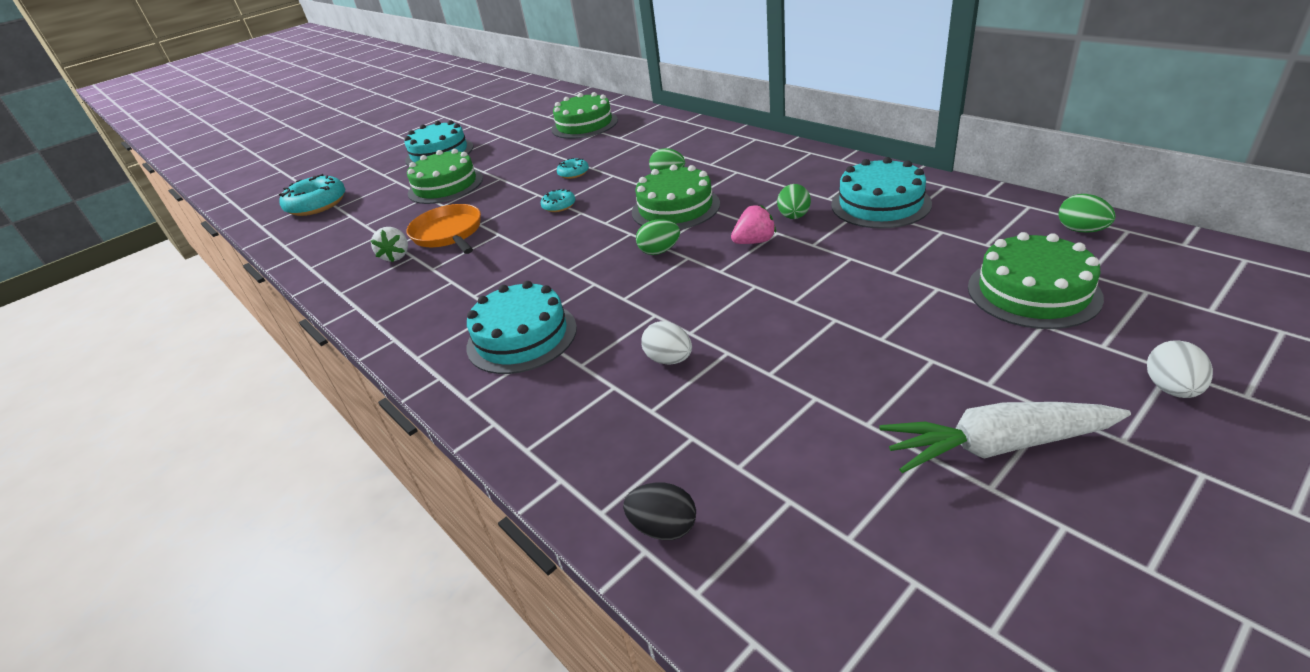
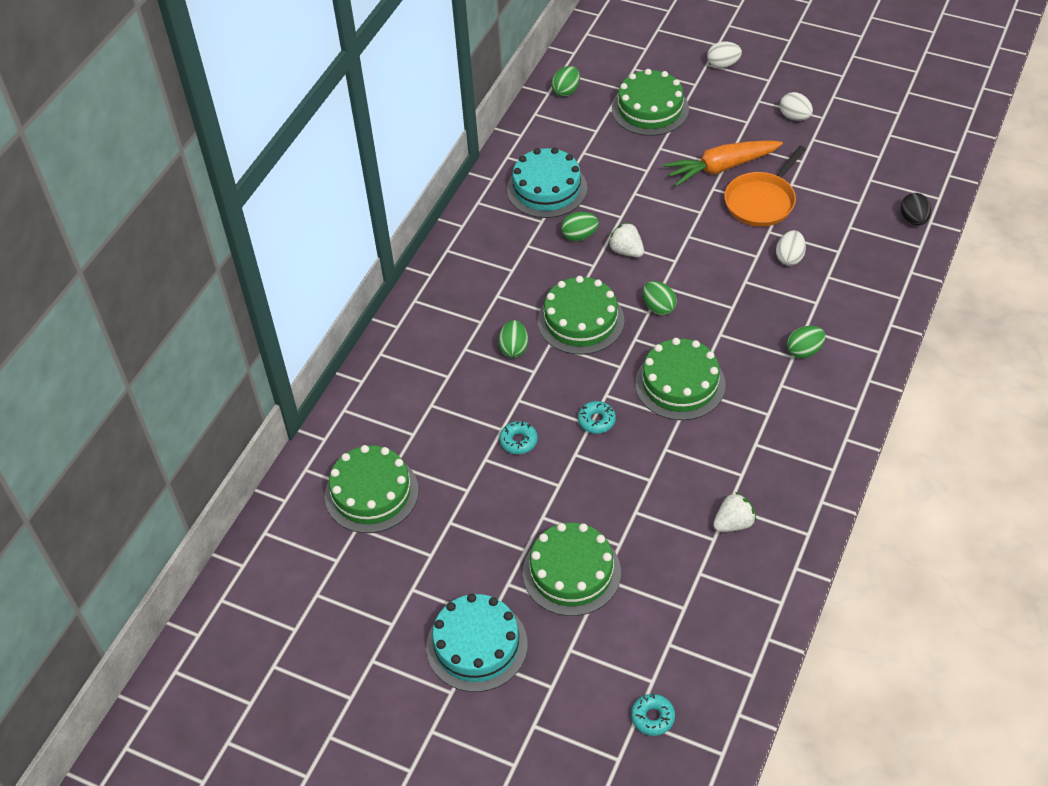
camera: 115 degrees left, 15 degrees up
turquoise donut [279,174,346,216] -> turquoise donut [631,694,675,736], size x0.50
orange pan [406,204,481,254] -> orange pan moved to [724,146,806,226]
turquoise cake [467,281,577,374] -> green egg [787,326,826,358]
pink strawberry [731,205,776,244] -> white strawberry [608,222,644,257]
white carrot [879,402,1131,473] -> white egg [780,92,813,121]
none -> green cake [635,338,726,420]
none -> orange carrot [663,140,783,186]

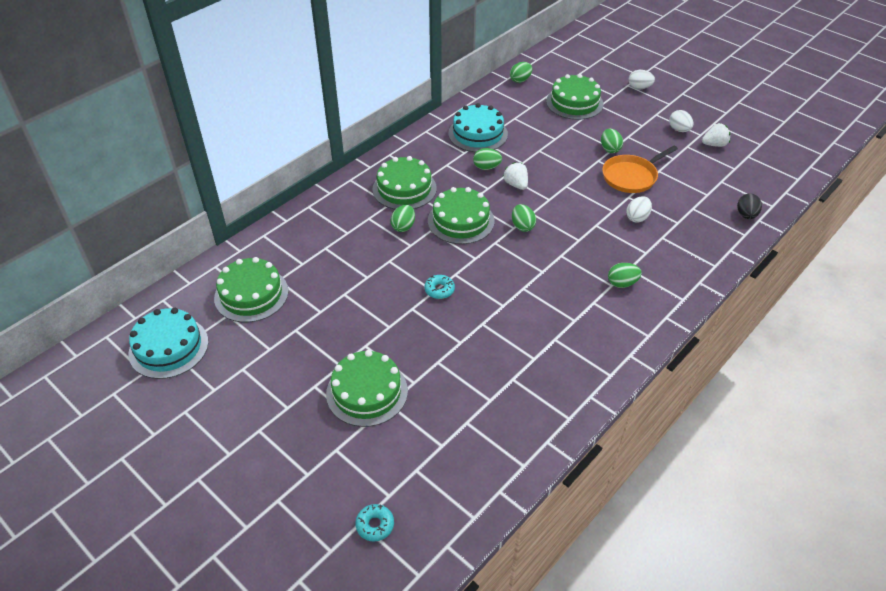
camera: 15 degrees right, 5 degrees down
turquoise cake [426,594,528,692] -> turquoise cake moved to [129,308,208,379]
turquoise donut [499,421,538,454] -> none
green cake [635,338,726,420] -> green cake moved to [372,156,437,210]
orange carrot [663,140,783,186] -> green egg [601,129,623,153]
white strawberry [713,492,756,532] -> white strawberry moved to [702,123,730,147]

